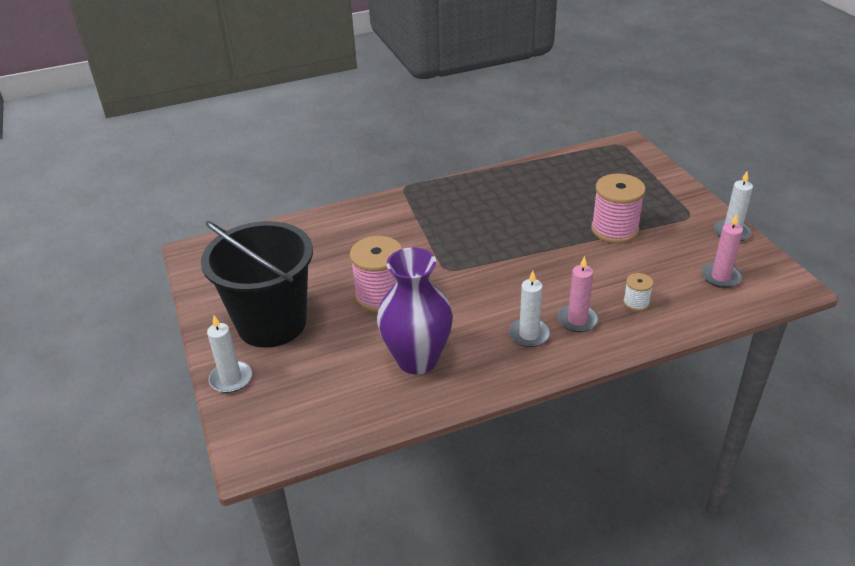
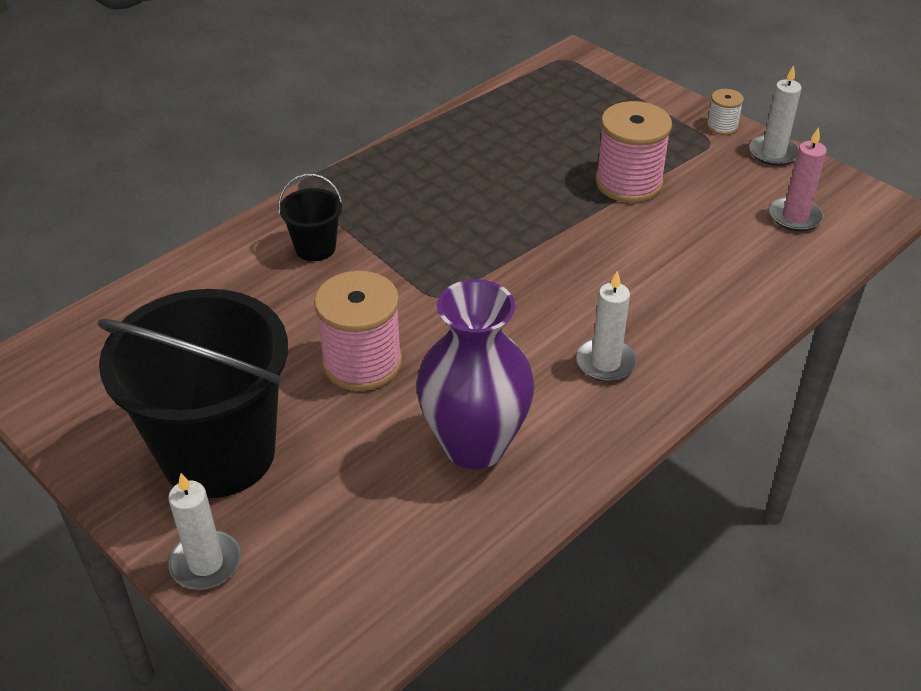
camera: 25 degrees left, 5 degrees up
pink candle [557,256,599,332] -> none
white spool [623,273,653,311] -> white spool moved to [707,89,744,135]
none -> black bucket [278,174,343,261]

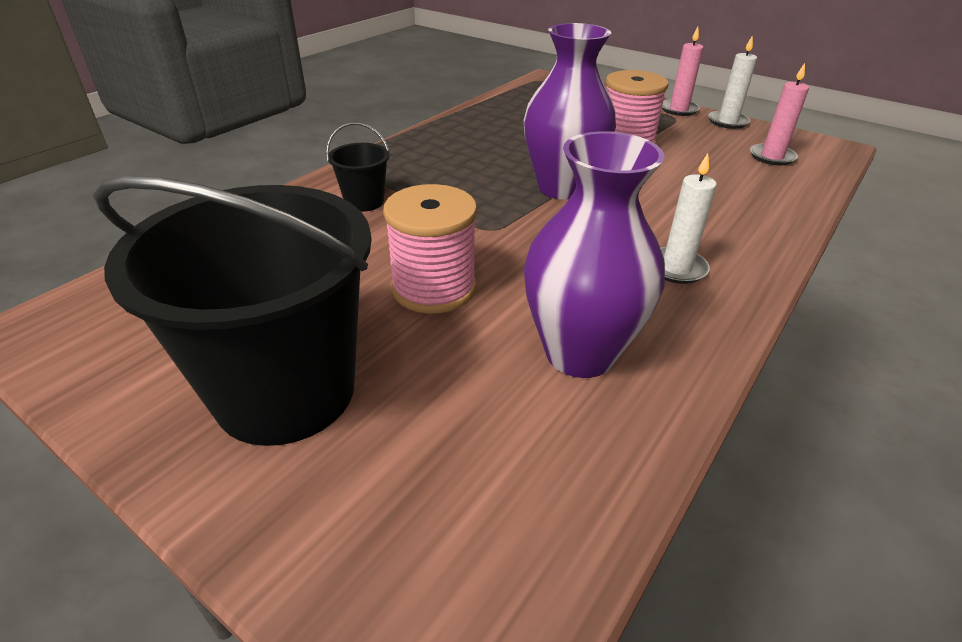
camera: 10 degrees left, 5 degrees down
white candle [168,473,241,590] -> none
white spool [707,89,744,135] -> pink candle [662,27,704,116]
none -> purple vase [524,23,616,200]

